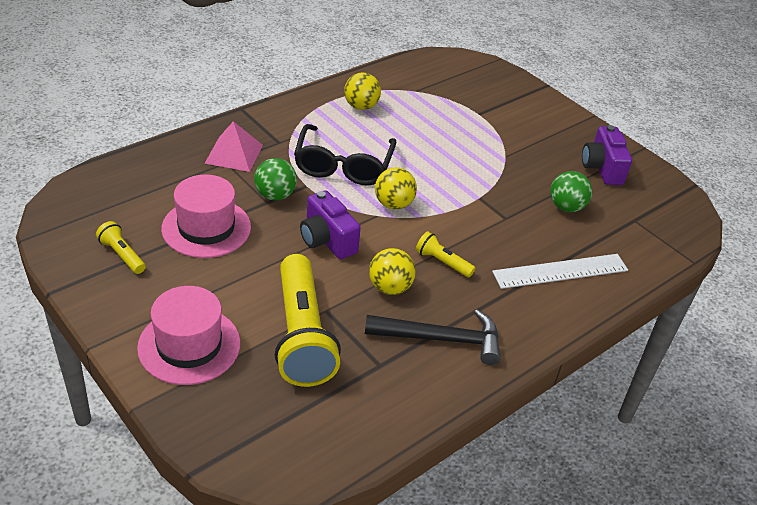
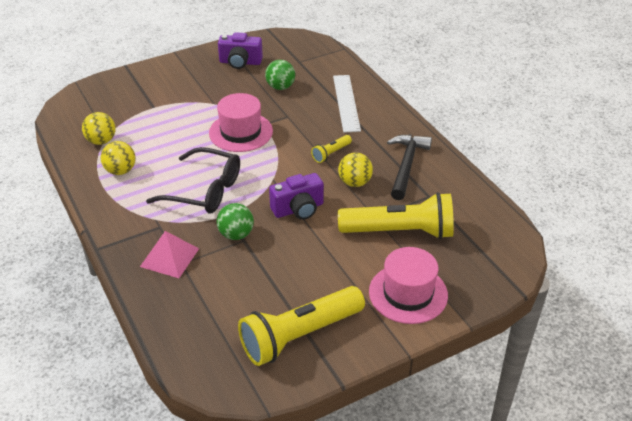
camera: 75 degrees left, 0 degrees up
yellow flashlight [96,221,146,274] -> yellow flashlight [238,286,365,366], size x2.24
pink hat [161,175,251,258] -> pink hat moved to [209,93,273,152]
yellow ball [375,167,417,209] -> yellow ball moved to [82,112,116,145]

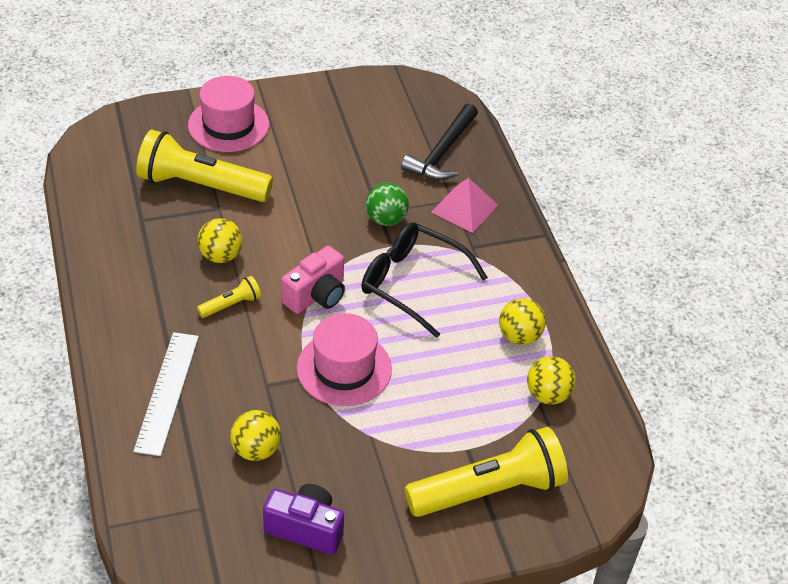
camera: 170 degrees left, 5 degrees up
yellow flashlight [238,286,365,366] -> yellow flashlight moved to [405,427,568,517]
green ball [265,60,295,90] -> yellow ball [230,410,281,461]
purple camera [269,173,324,220] -> none
black hammer [387,135,432,200] -> black hammer moved to [401,103,478,180]
none -> pink camera [281,246,345,314]

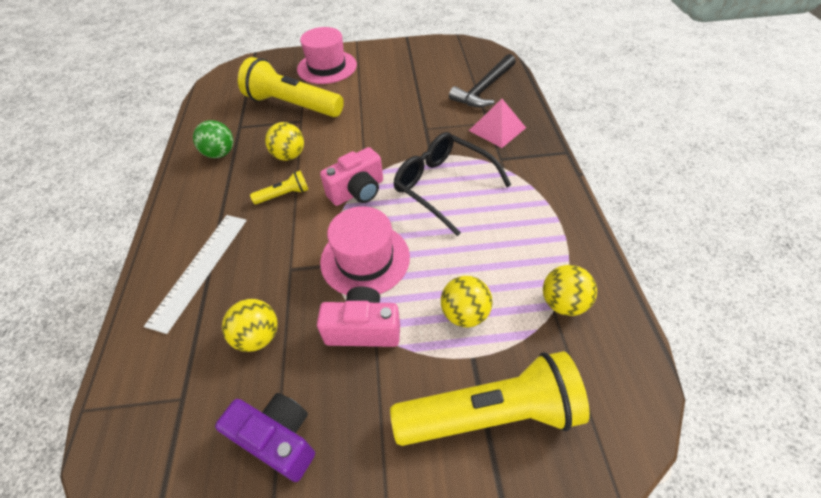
camera: 15 degrees right, 5 degrees up
green ball [365,183,409,226] -> green ball moved to [193,120,233,158]
yellow ball [499,298,546,345] -> yellow ball moved to [441,276,493,327]
none -> pink camera [317,286,400,347]

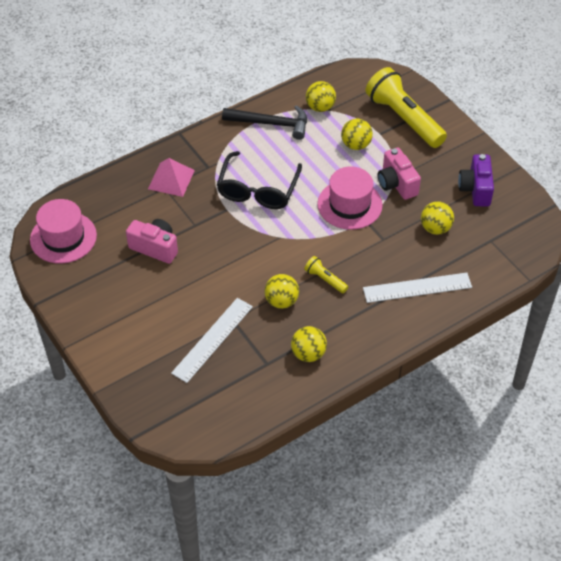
camera: 120 degrees left, 0 degrees up
green ball [193,120,233,158] -> yellow ball [291,326,327,362]
yellow flashlight [238,57,344,117] -> white ruler [171,298,253,383]
pink hat [297,27,357,84] -> pink hat moved to [30,199,97,264]
pink camera [320,147,383,206] -> pink camera moved to [126,219,178,264]
black hammer [449,54,516,107] -> black hammer moved to [222,105,307,140]

